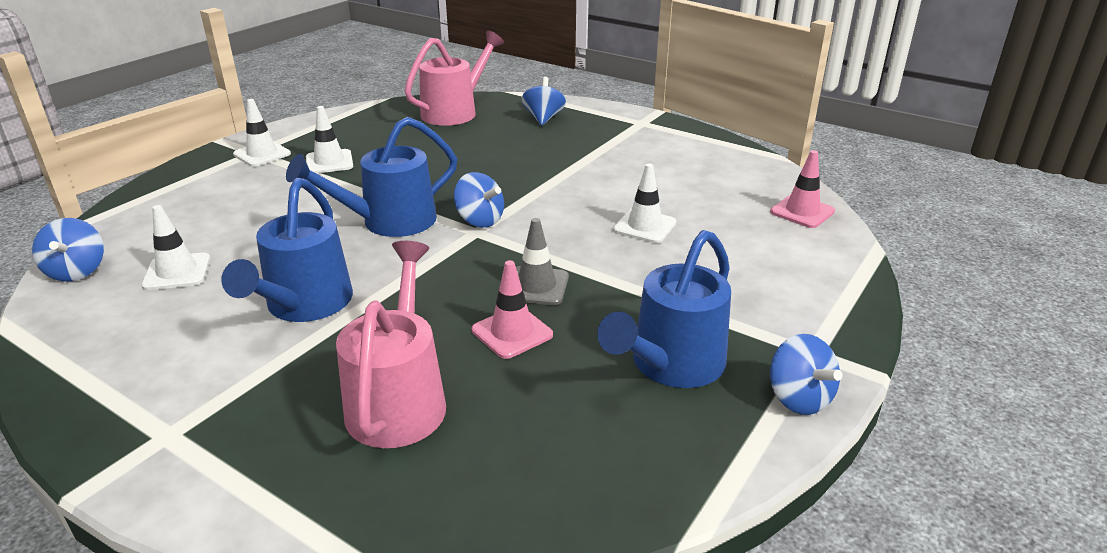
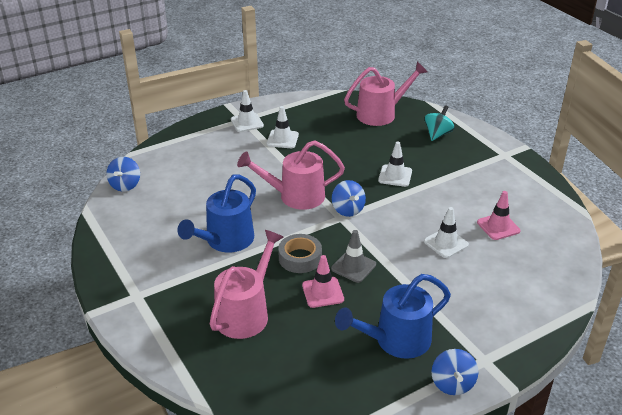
camera: 25 degrees right, 5 degrees up
white traffic cone [141,205,210,290] -> white traffic cone moved to [378,142,412,187]
blue watering can [286,117,457,237] -> pink watering can [237,140,345,210]
blue spinning top [522,77,566,126] -> turquoise spinning top [424,105,455,141]
pink traffic cone [770,150,835,228] -> pink traffic cone moved to [477,191,521,240]
none -> grey tape [278,234,322,273]

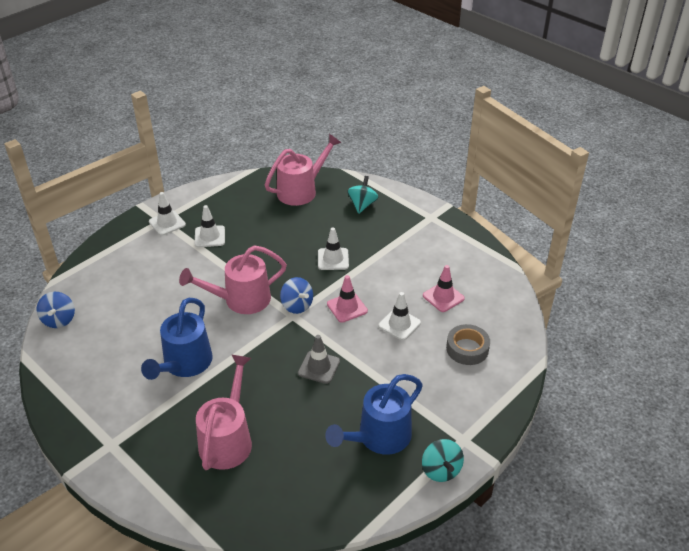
camera: 15 degrees left, 5 degrees up
grey tape [278,234,322,273] -> grey tape moved to [446,324,490,365]
pink traffic cone [302,255,344,308] -> pink traffic cone moved to [327,275,368,323]
blue spinning top [432,349,478,395] -> turquoise spinning top [422,439,464,482]

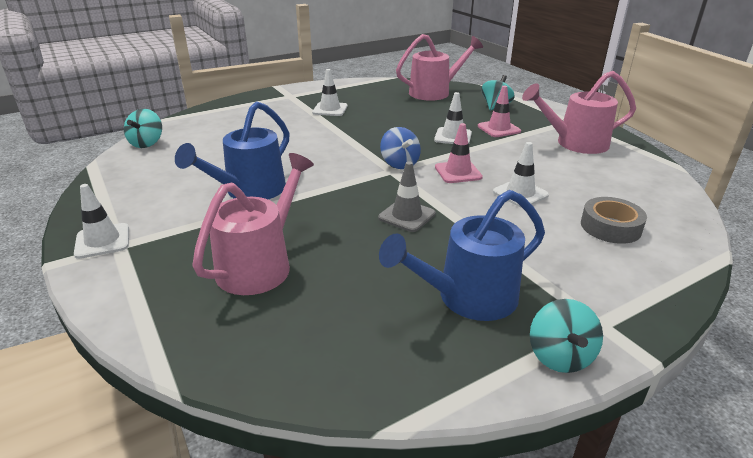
camera: 15 degrees right, 10 degrees down
blue spinning top [37,292,75,328] -> turquoise spinning top [124,109,162,148]
white traffic cone [149,192,186,236] -> white traffic cone moved to [74,184,129,259]
pink watering can [179,245,287,314] -> pink watering can moved to [522,71,636,154]
pink traffic cone [423,265,465,312] -> pink traffic cone moved to [478,86,521,137]

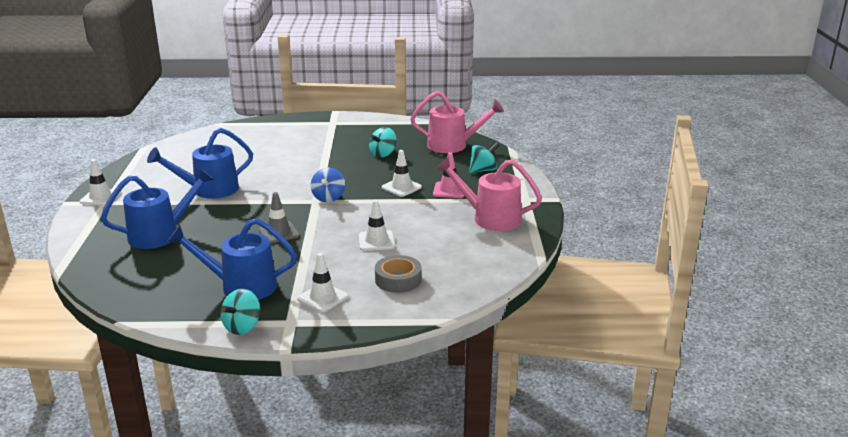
camera: 30 degrees right, 5 degrees down
turquoise spinning top [124,109,162,148] -> turquoise spinning top moved to [369,127,397,158]
pink watering can [192,153,314,295] -> blue watering can [101,168,214,249]
white traffic cone [312,69,348,116] -> white traffic cone moved to [297,253,348,312]
pink traffic cone [435,123,483,183] -> none

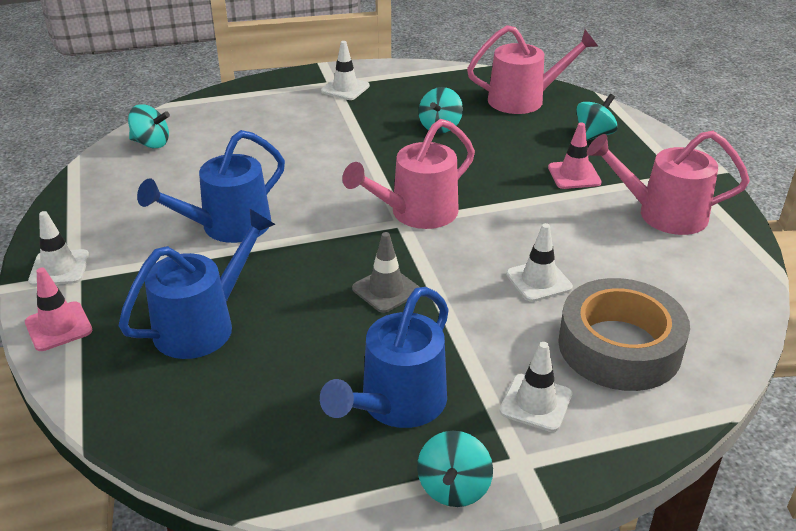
camera: 15 degrees left, 10 degrees up
blue watering can [167,218,297,300] -> blue watering can turned 45 degrees counterclockwise [320,287,449,428]
blue spinning top [311,168,345,202] -> pink watering can [342,119,475,229]
grey tape [375,255,422,293] -> grey tape [558,278,690,391], size x1.72
white traffic cone [382,150,422,197] -> white traffic cone moved to [321,41,370,100]
none -> pink traffic cone [25,268,93,351]
none -> turquoise spinning top [128,104,170,148]

